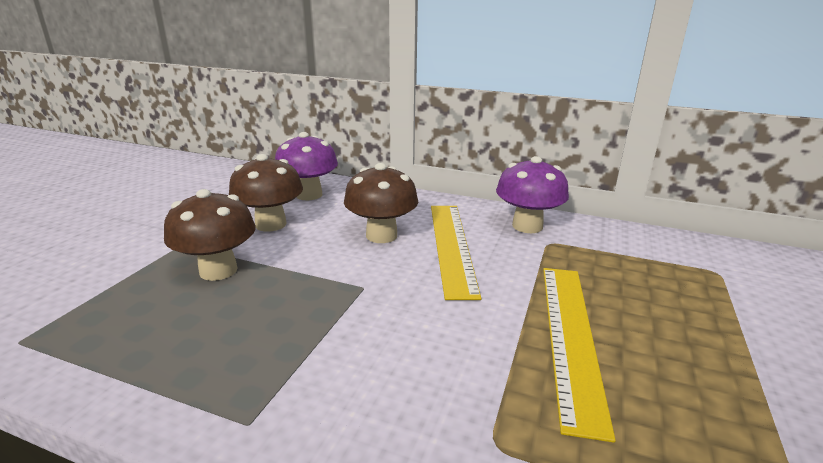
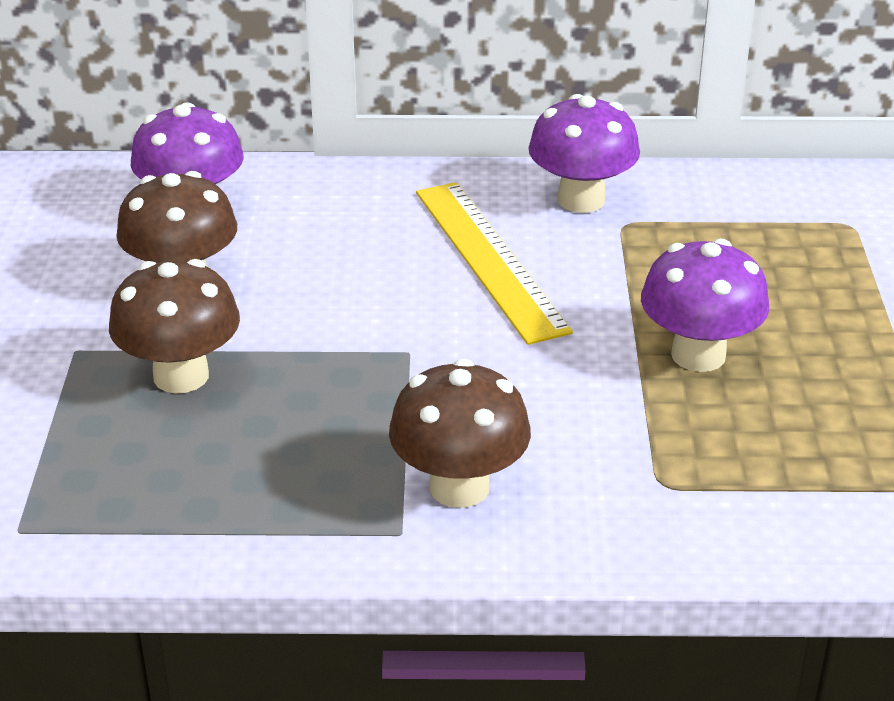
camera: 20 degrees left, 10 degrees up
brown mushroom [344,163,418,243] -> brown mushroom moved to [389,359,531,508]
yellow ruler [543,268,616,443] -> purple mushroom [641,239,769,372]

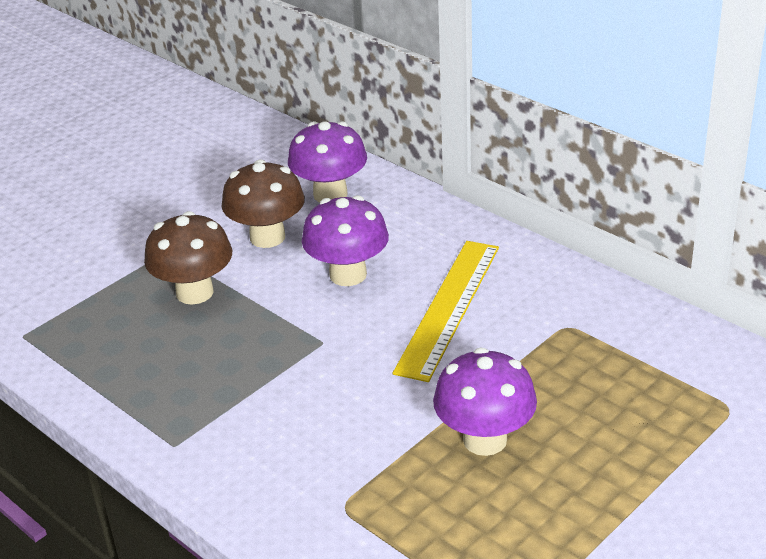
camera: 45 degrees right, 0 degrees up
brown mushroom [389,359,531,508] -> none
purple mushroom [528,94,640,213] -> purple mushroom moved to [302,195,389,286]

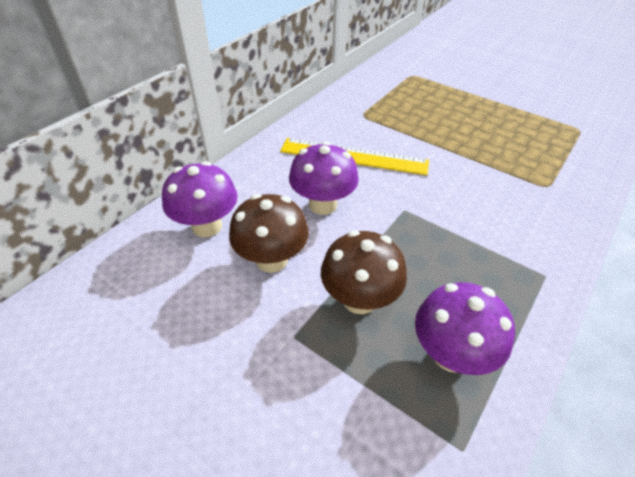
camera: 100 degrees left, 10 degrees up
purple mushroom [433,347,537,456] -> purple mushroom moved to [415,282,515,375]

